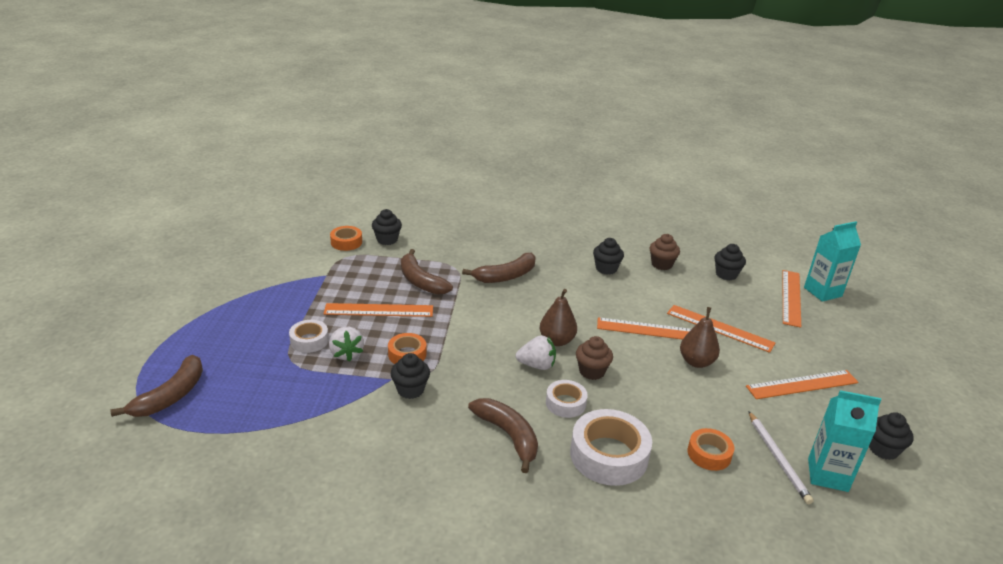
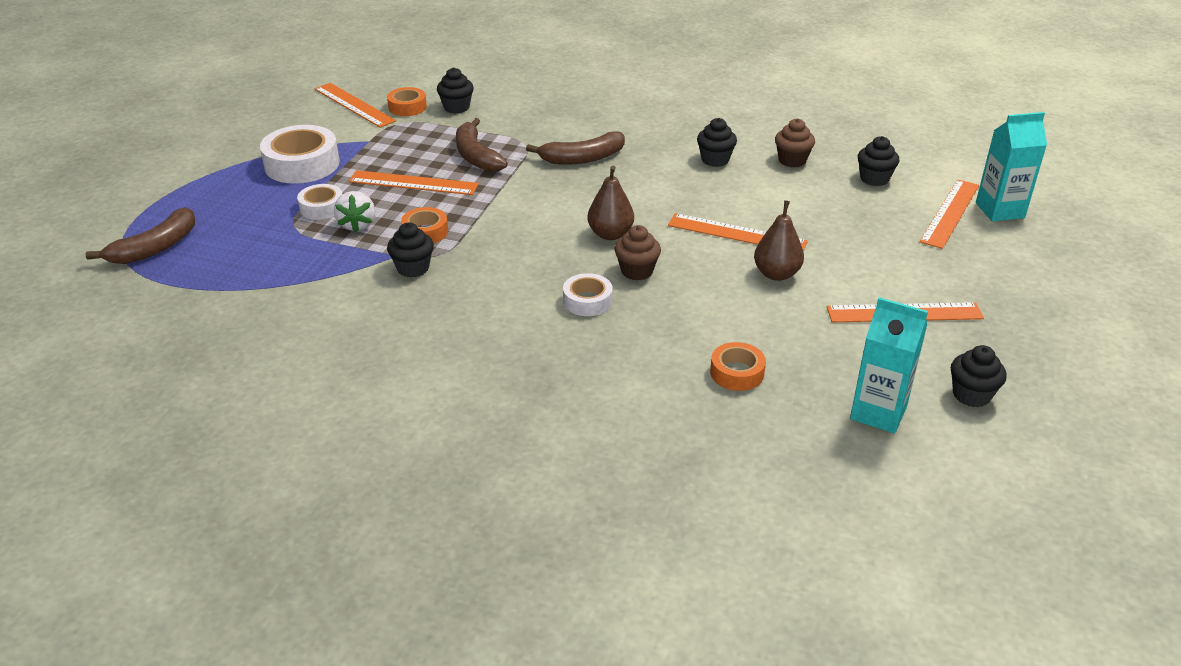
camera: 15 degrees right, 5 degrees up
brown banana [468,398,538,473] -> none
white strawberry [516,335,556,370] -> none
white tape [570,409,652,486] -> white tape moved to [260,125,340,184]
orange ruler [667,305,775,353] -> orange ruler moved to [314,83,396,128]
white pencil [748,411,814,504] -> none

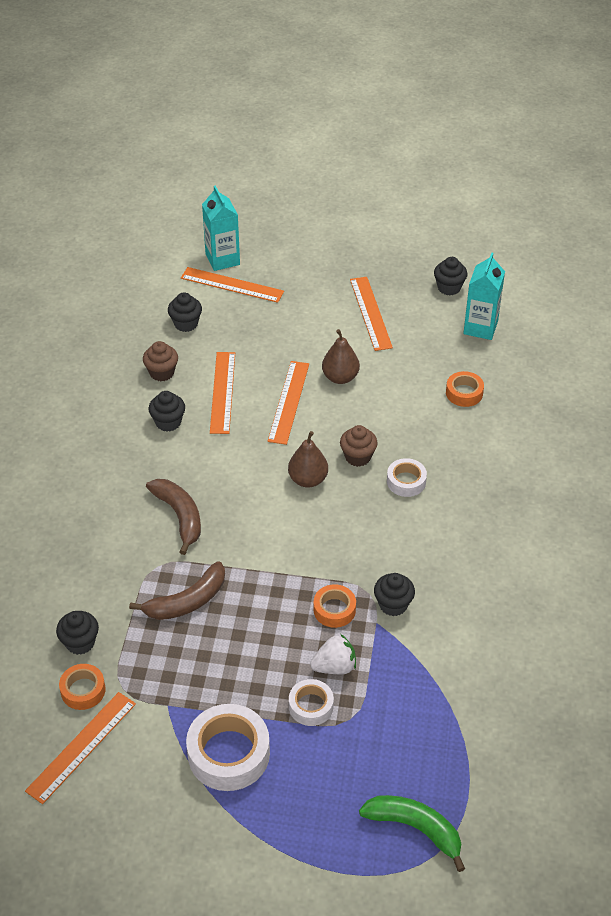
camera: 100 degrees left, 10 degrees up
brown banana [86,207,195,264] -> green banana [359,795,465,872]
orange ruler [349,170,479,195] -> orange ruler moved to [210,352,235,434]

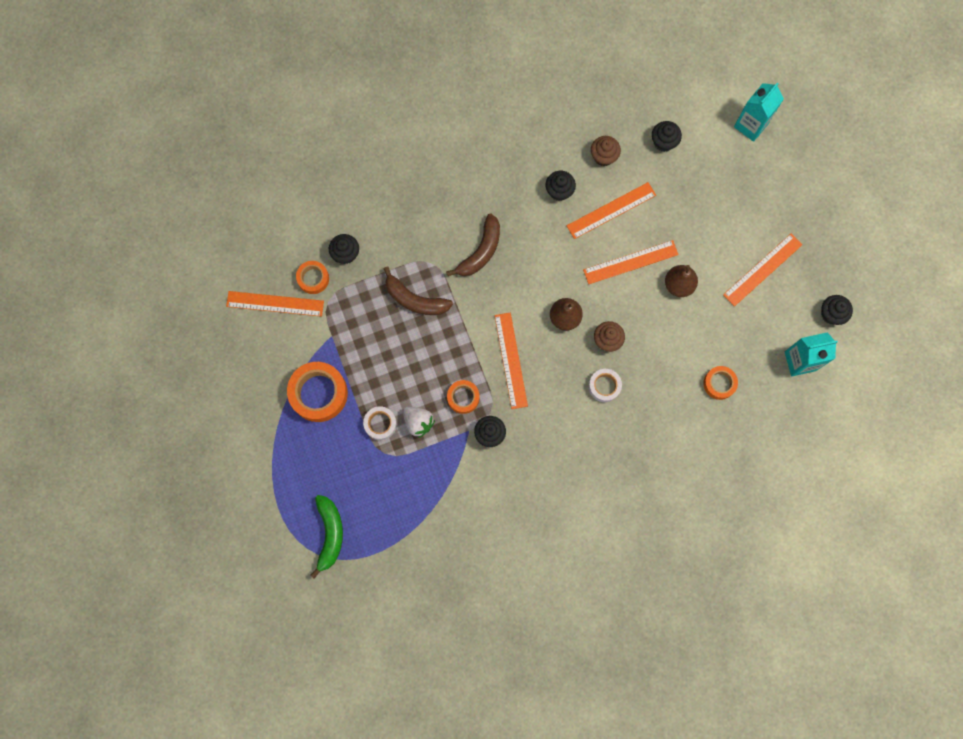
camera: 60 degrees right, 30 degrees up
orange ruler [181,267,284,303] -> orange ruler moved to [494,313,528,409]
white tape [186,704,270,791] -> orange tape [287,362,348,422]

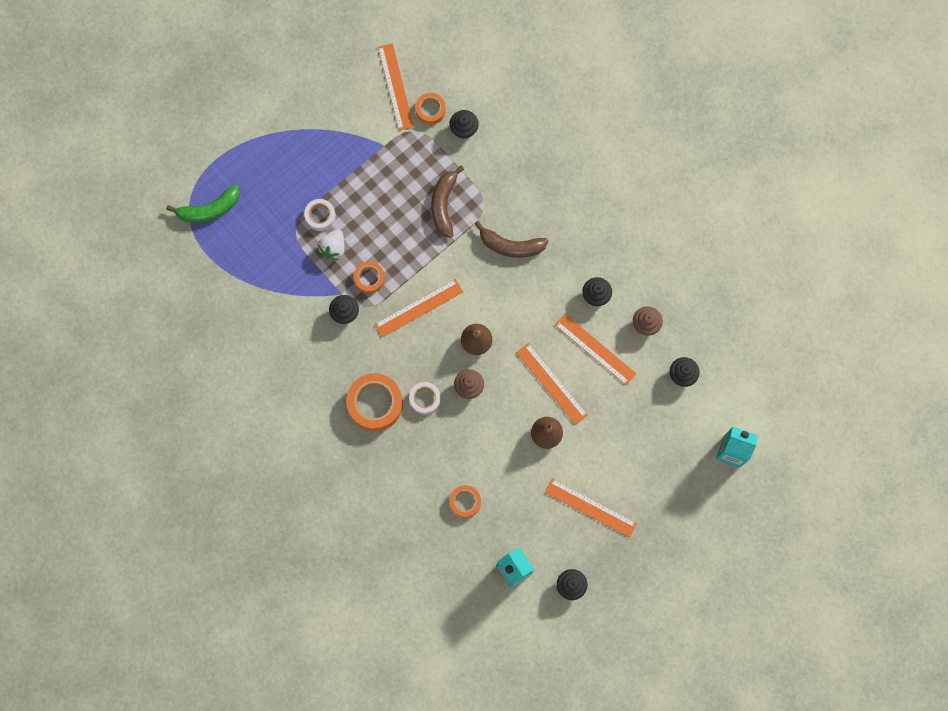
camera: 70 degrees right, 0 degrees up
orange tape [287,362,348,422] -> orange tape moved to [346,373,403,431]

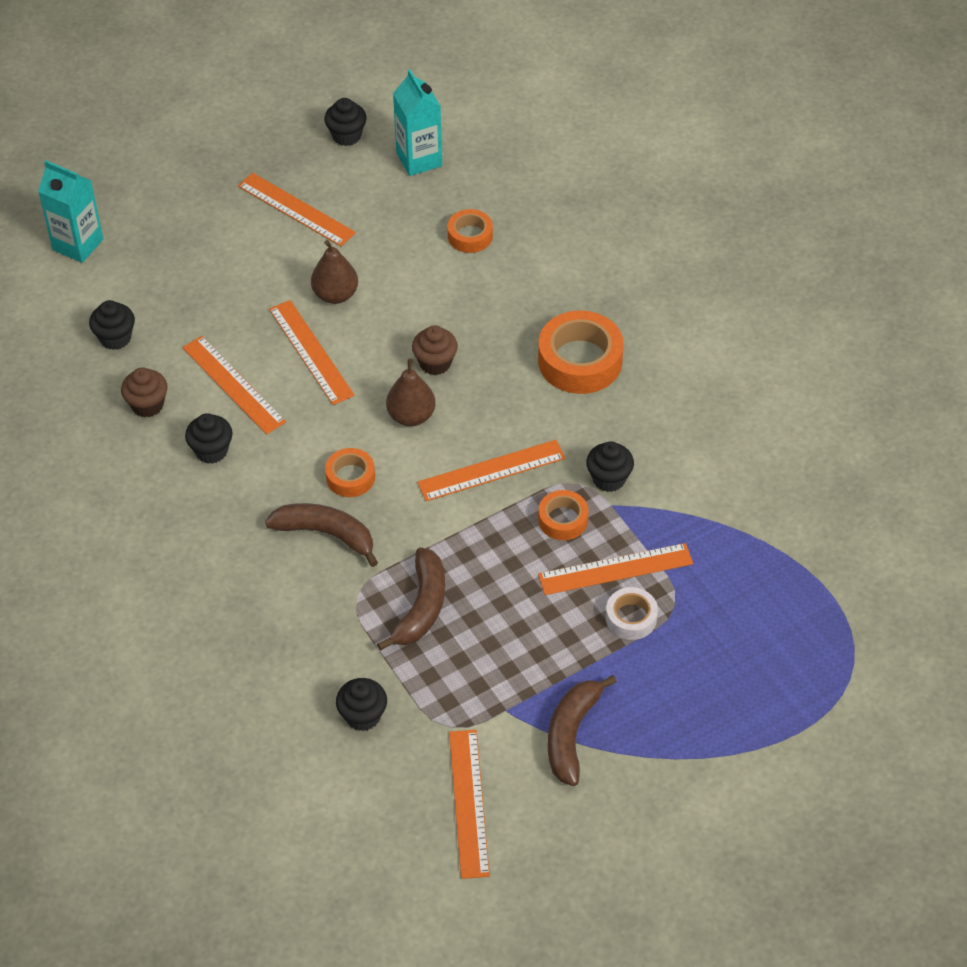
camera: 170 degrees left, 25 degrees down
green banana [166,184,240,223] -> none
white strawberry [318,229,344,260] -> orange ruler [538,543,693,595]
white tape [409,382,441,414] -> none
orange tape [415,93,446,125] -> orange tape moved to [325,448,375,497]
none -> brown banana [548,675,617,786]

